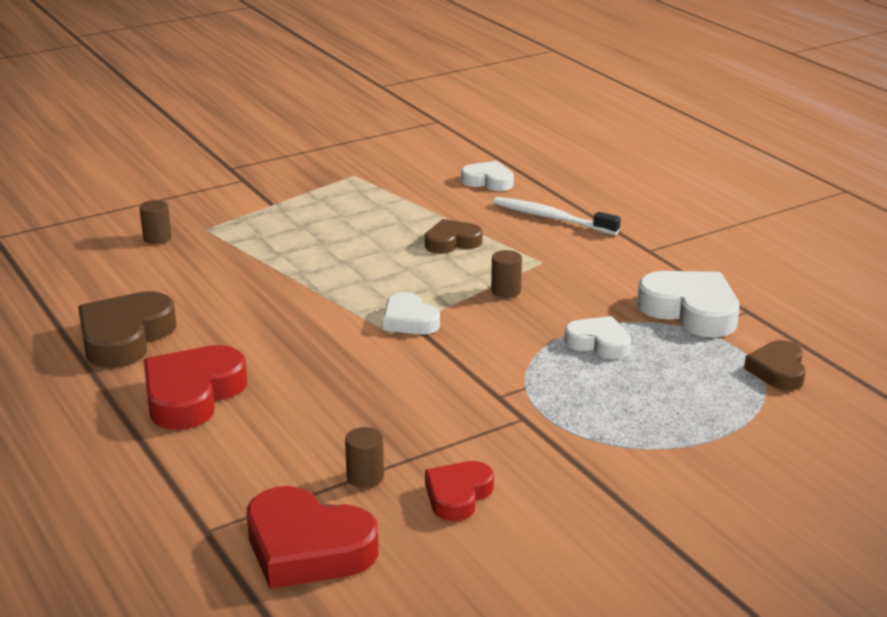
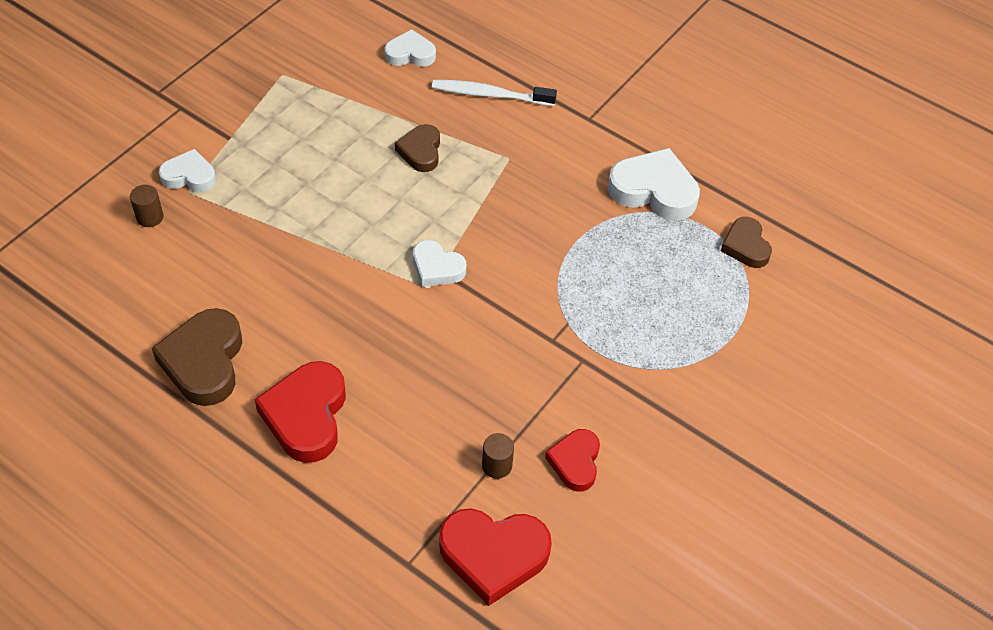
camera: 25 degrees left, 25 degrees up
brown heart [425,219,483,254] -> brown heart turned 45 degrees counterclockwise [395,124,440,172]
brown cylinder [491,250,522,298] -> none
white heart [564,316,631,359] -> white heart moved to [159,149,216,192]

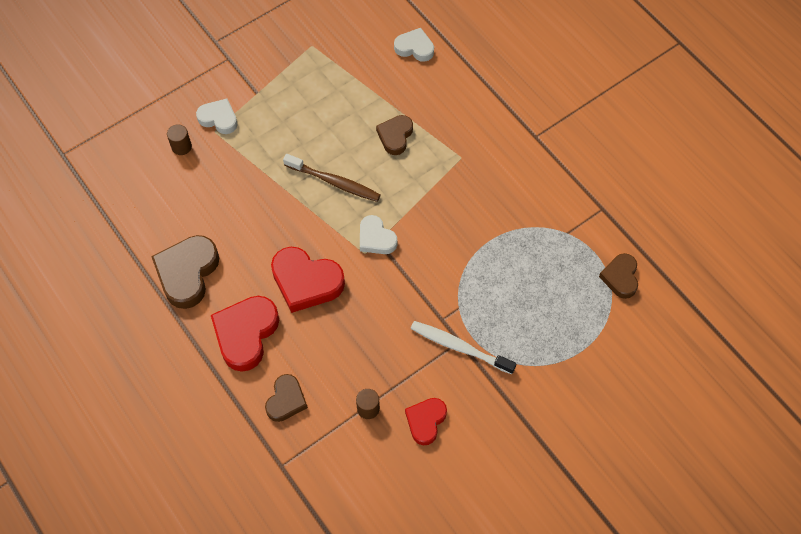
camera: 20 degrees right, 10 degrees up
white toothbrush [432,80,557,106] -> white toothbrush moved to [411,321,517,374]
red heart [439,508,552,606] -> red heart moved to [271,247,345,313]
white heart [608,148,700,221] -> none
none -> brown heart [265,374,308,422]
none -> brown toothbrush [283,154,381,202]

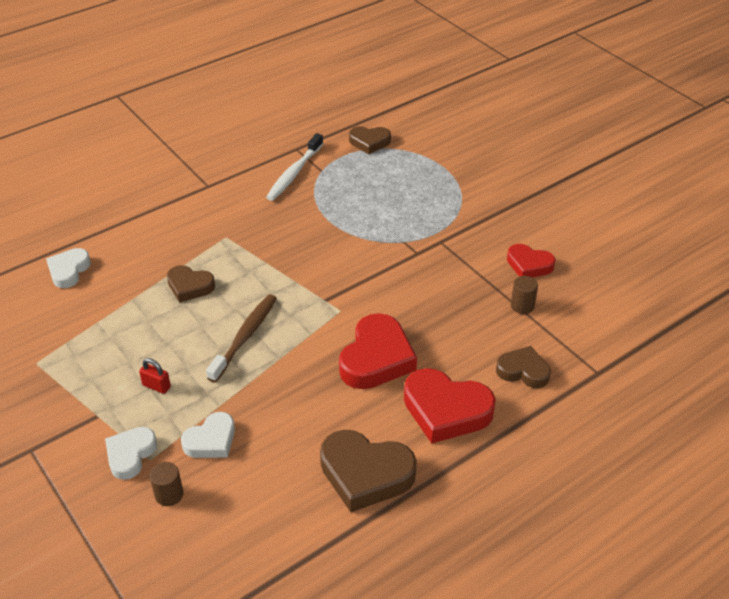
camera: 90 degrees left, 20 degrees down
white heart [360,215,398,254] -> white heart moved to [181,412,235,458]
white toothbrush [411,321,517,374] -> white toothbrush moved to [266,133,323,201]
none -> red padlock [139,358,171,394]

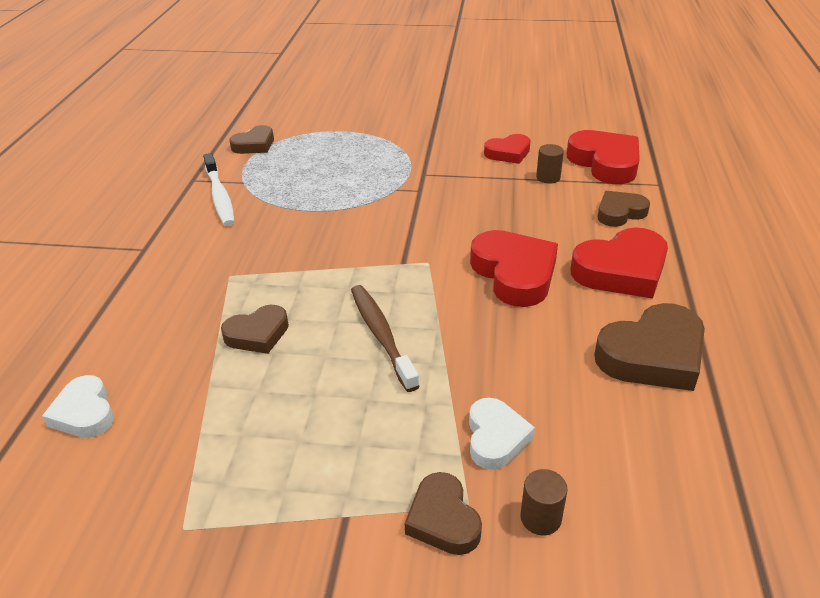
camera: 45 degrees left, 5 degrees down
white heart [105,427,157,480] -> brown heart [405,472,482,555]
red padlock [139,358,171,394] -> none
none -> red heart [566,130,640,184]

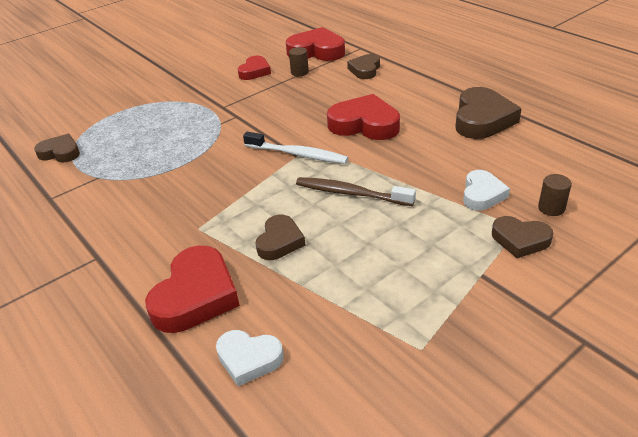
camera: 45 degrees left, 0 degrees up
white toothbrush [203,153,235,226] -> white toothbrush moved to [243,132,348,164]
brown heart [229,125,274,154] -> brown heart turned 75 degrees counterclockwise [34,134,80,162]
white heart [469,398,535,470] -> white heart turned 60 degrees clockwise [463,170,510,210]
red heart [571,227,668,299] -> red heart moved to [145,245,240,333]

